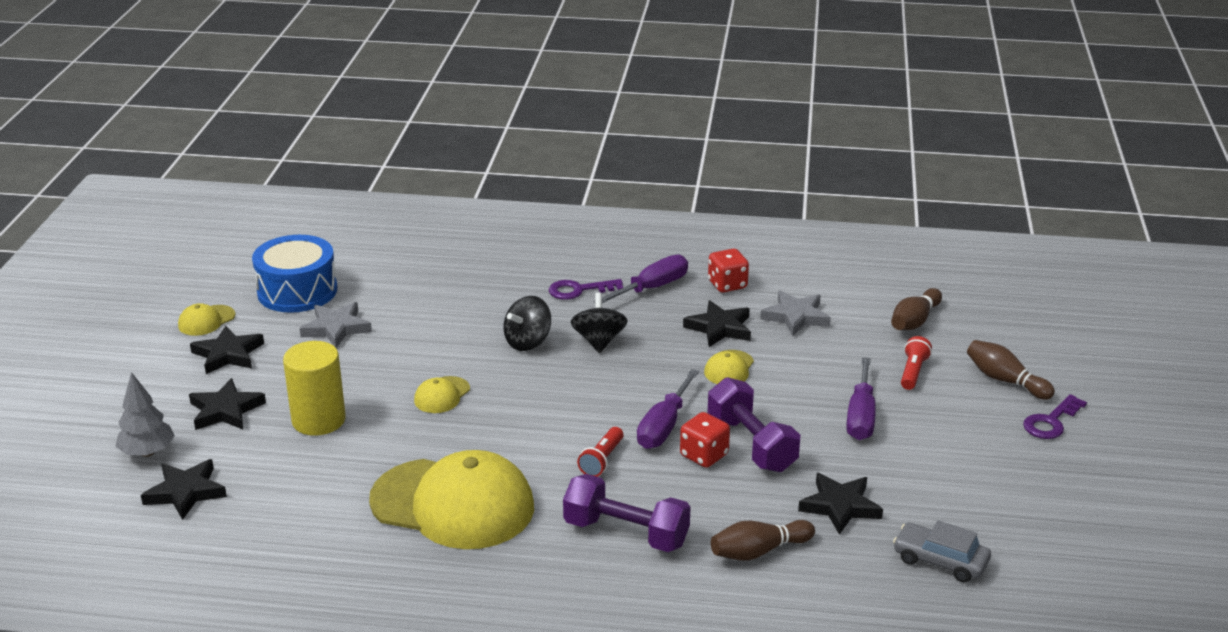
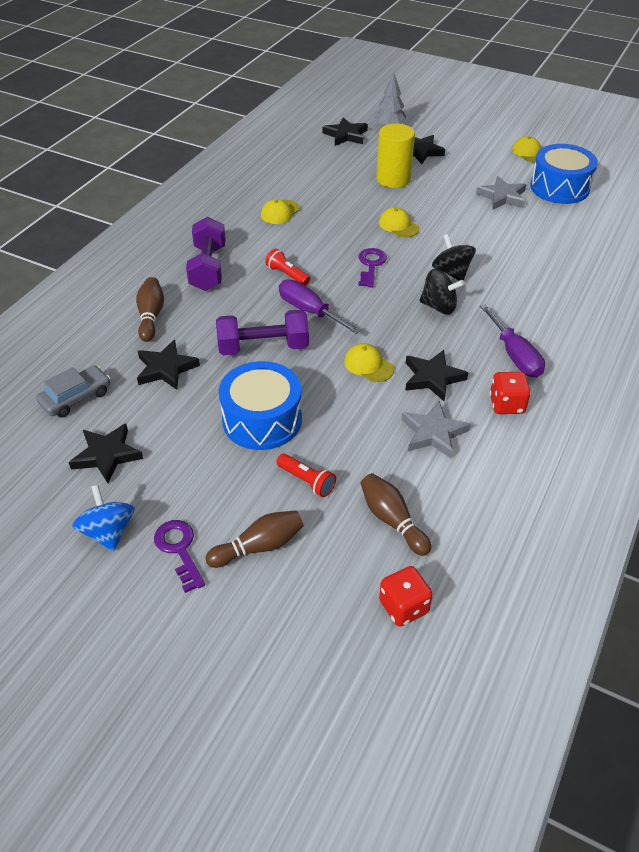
camera: 110 degrees right, 15 degrees up
black star [190,326,264,374] -> black star moved to [69,424,143,483]
yellow cap [369,450,534,549] -> yellow cap [261,199,300,224], size x0.42
purple key [549,279,624,300] -> purple key moved to [358,248,387,287]
purple dumbbell [563,474,690,552] -> purple dumbbell turned 45 degrees counterclockwise [186,217,226,291]
red dice [680,412,730,468] -> red dice moved to [379,566,433,627]
purple screwdriver [846,357,876,440] -> blue drum [219,361,302,450]
none -> blue spinning top [72,485,135,551]

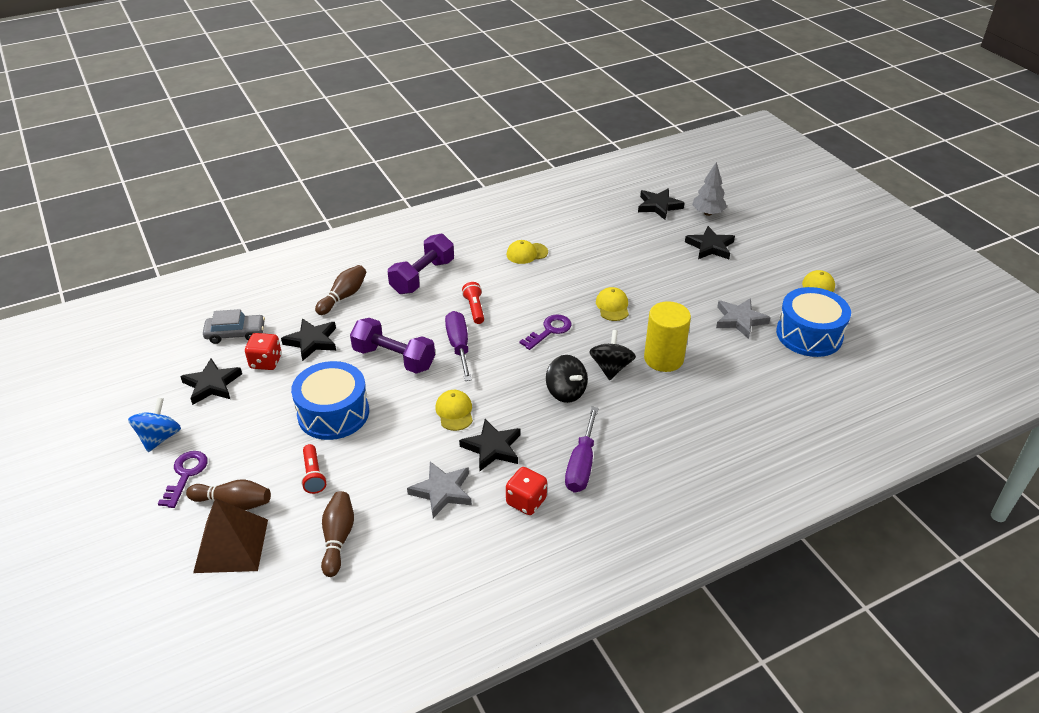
camera: 35 degrees right, 5 degrees down
yellow cylinder [376,124,415,188] -> yellow cylinder moved to [644,301,691,372]
red dice [379,566,433,627] -> red dice moved to [245,333,282,370]
none -> brown pyramid [193,498,268,573]

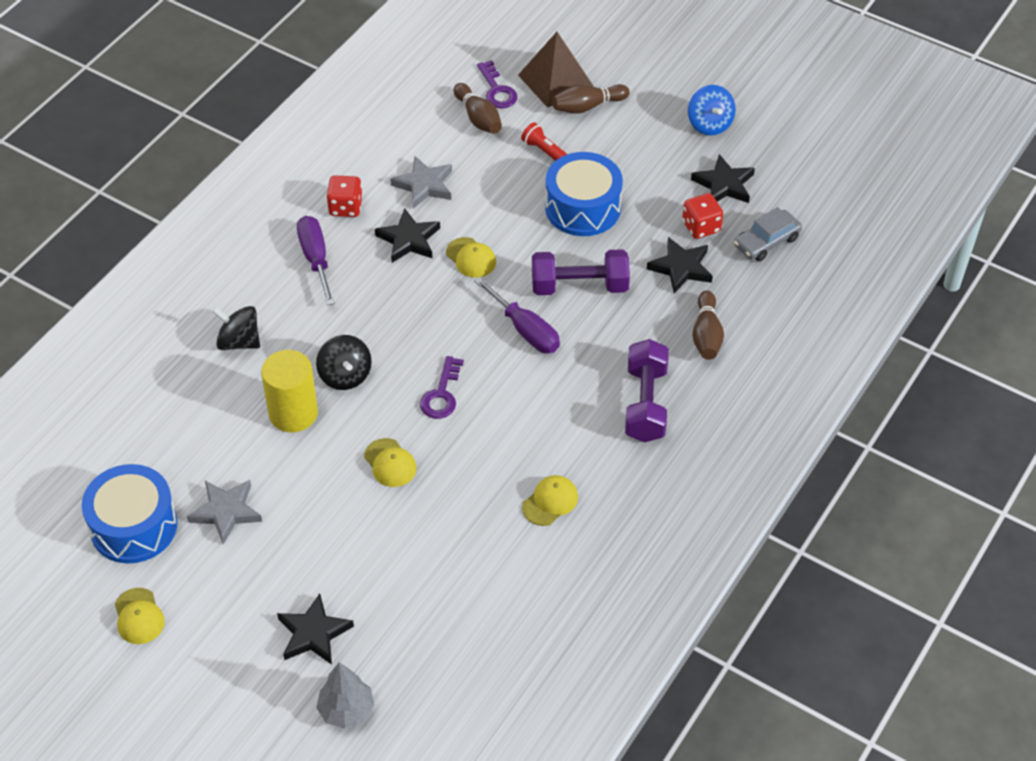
camera: 150 degrees right, 10 degrees up
purple key [158,451,208,508] -> purple key moved to [477,60,518,108]
red flashlight [462,282,484,324] -> none
black spinning top [546,355,588,403] -> black spinning top moved to [212,306,260,350]
black star [638,188,685,220] -> none

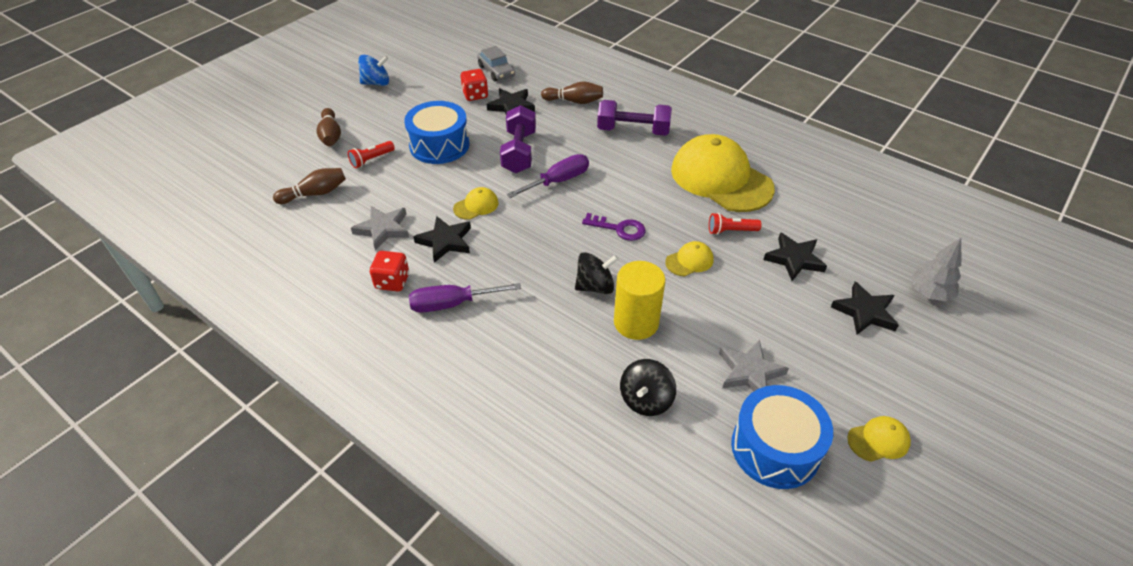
camera: 85 degrees left, 5 degrees down
black spinning top [212,306,260,350] -> black spinning top moved to [620,359,676,416]
purple key [477,60,518,108] -> none
brown pyramid [518,32,594,108] -> none
yellow cap [522,475,578,526] -> yellow cap [671,134,775,212], size x2.41
black star [691,154,755,203] -> black star moved to [763,232,827,281]
none -> red flashlight [709,213,762,235]

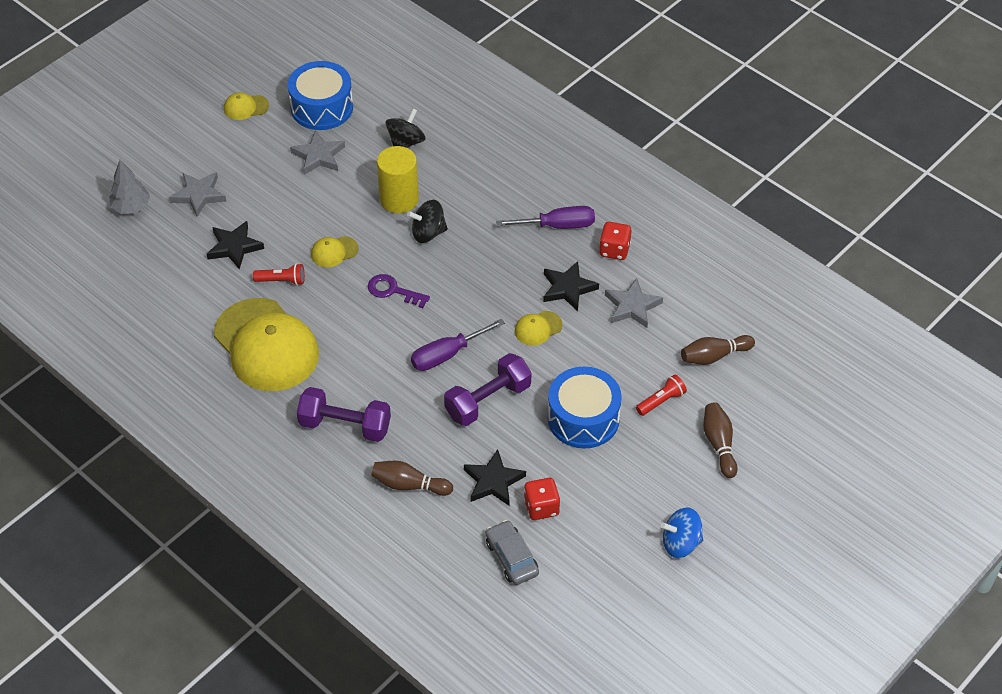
camera: 175 degrees left, 5 degrees up
purple dumbbell [500,105,536,173] -> purple dumbbell turned 45 degrees clockwise [444,353,531,426]
black star [831,281,899,335] -> grey star [169,172,226,217]

